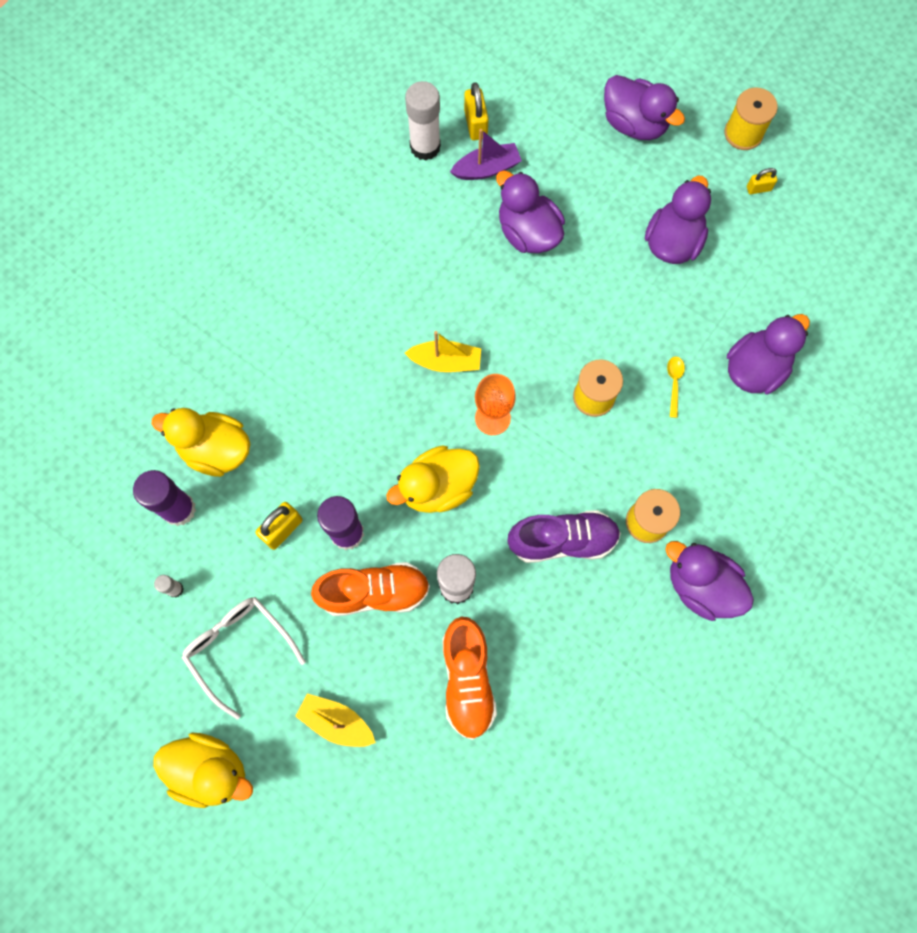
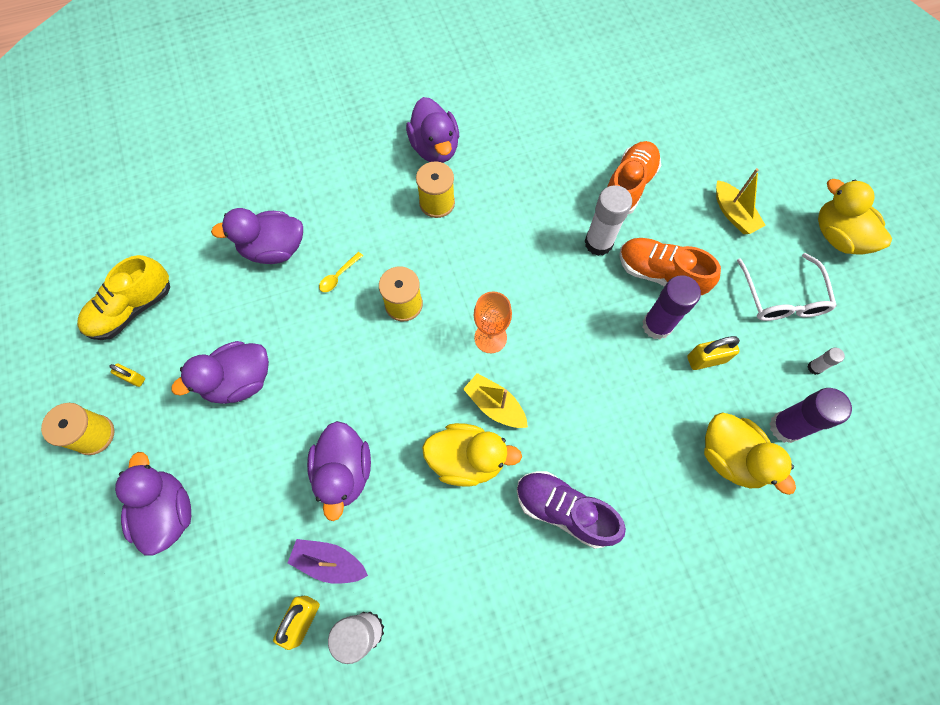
camera: 145 degrees left, 5 degrees down
yellow duck [386,445,480,513] -> yellow duck moved to [422,423,522,487]
purple shoe [507,510,621,563] -> purple shoe moved to [517,471,626,549]
none -> yellow shoe [77,255,170,340]

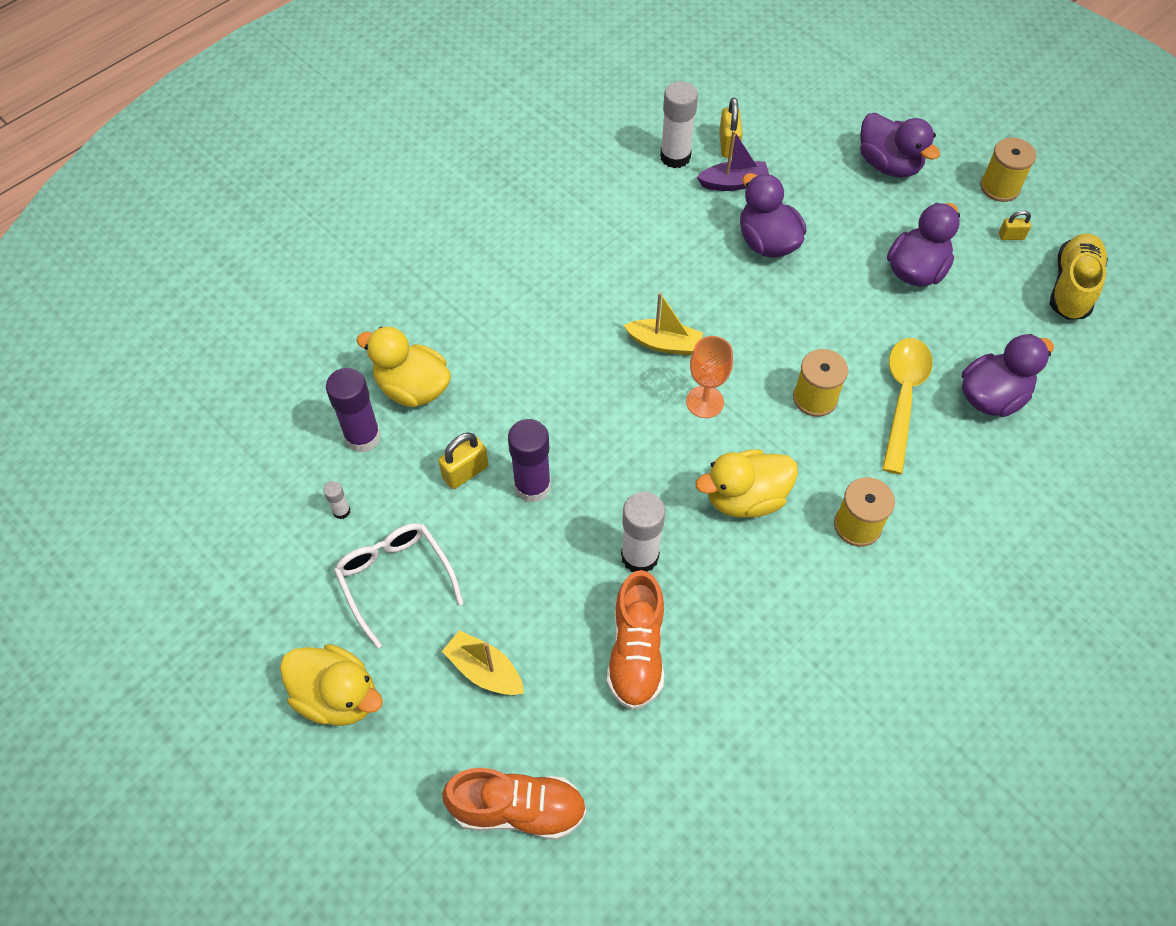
camera: 155 degrees right, 10 degrees down
yellow spoon [319,252,363,292] -> yellow spoon [882,338,933,474], size x2.32
purple duck [406,97,459,163] -> none
yellow duck [422,423,522,487] -> yellow duck moved to [696,449,798,518]
purple shoe [517,471,626,549] -> none
orange shoe [619,238,721,295] -> orange shoe moved to [442,768,587,840]

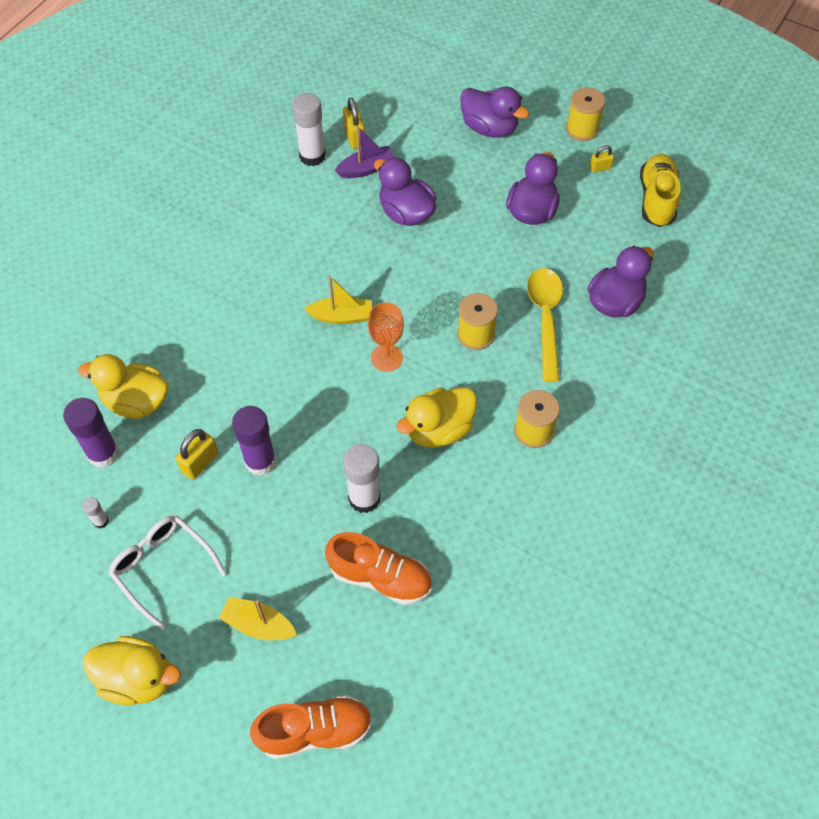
camera: 15 degrees left, 0 degrees up
orange shoe [607,570,664,710] -> orange shoe turned 60 degrees counterclockwise [325,532,432,605]

